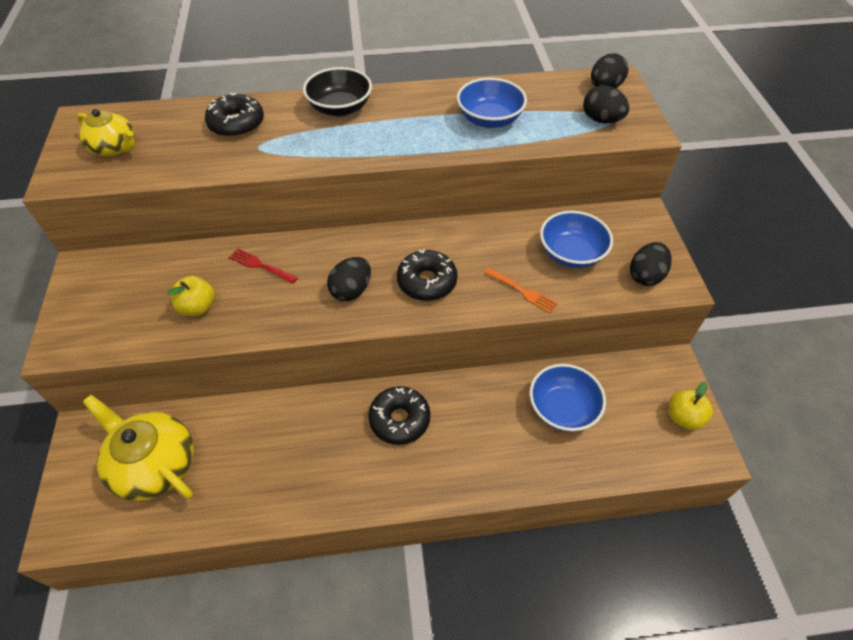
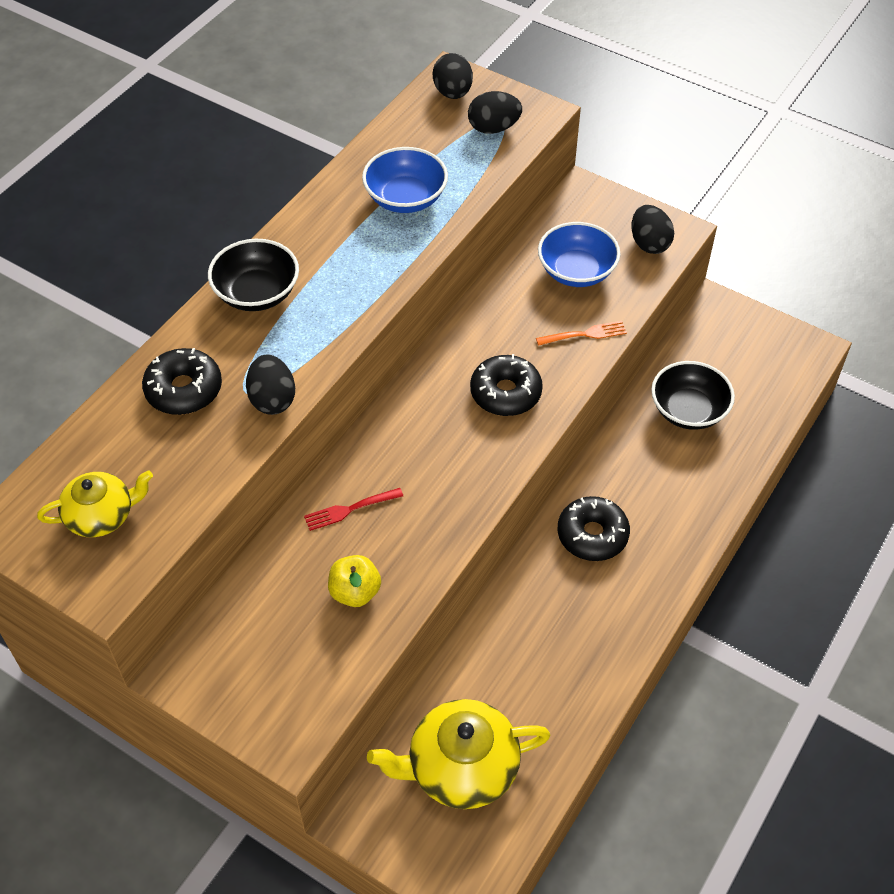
camera: 50 degrees left, 0 degrees up
black egg [327,257,371,301] -> black egg moved to [246,354,295,415]
blue bowl [530,364,606,432] -> black bowl [651,361,735,430]
yellow apple [669,381,713,430] -> none

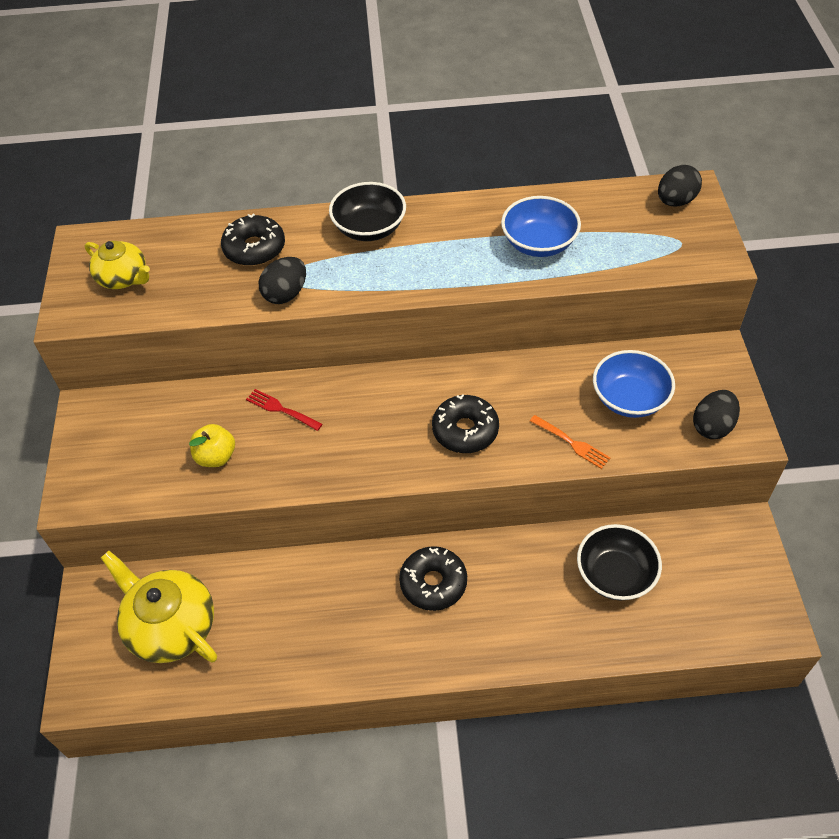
camera: 55 degrees right, 0 degrees up
black egg [468,91,522,134] -> none

